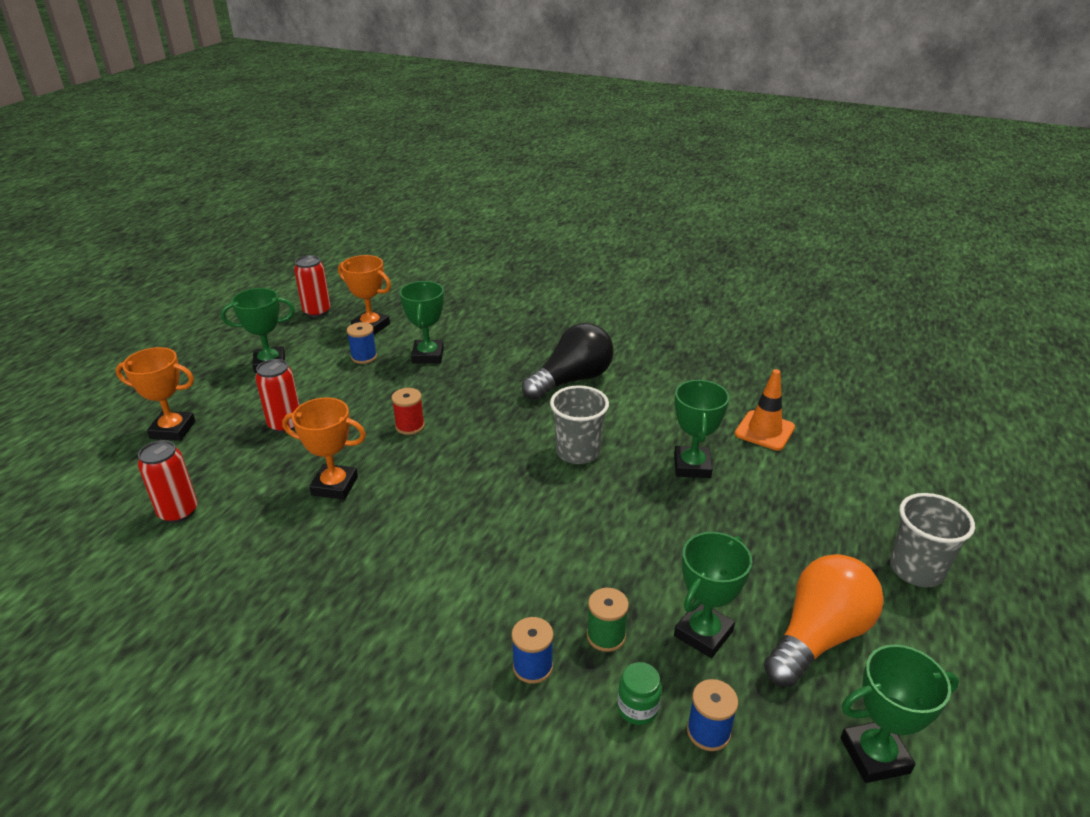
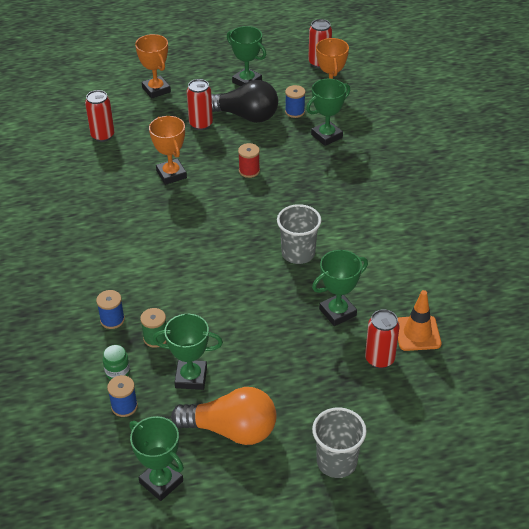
camera: 55 degrees right, 10 degrees up
black light bulb [522,323,614,400] -> black light bulb moved to [211,80,278,123]
none -> red can [365,309,400,369]

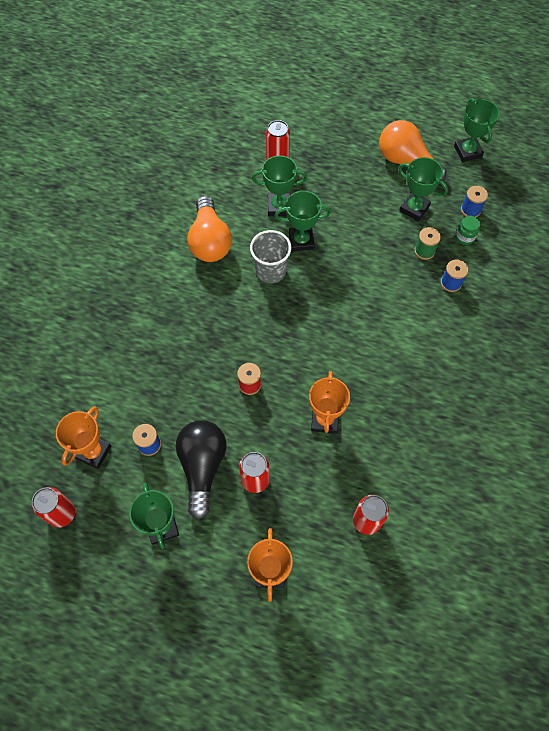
camera: 150 degrees left, 20 degrees up
black light bulb [211,80,278,123] -> black light bulb turned 45 degrees clockwise [176,420,226,520]
green trophy [306,79,350,146] -> green trophy moved to [275,191,332,251]
grey cup [312,407,367,478] -> none
orange traffic cone [398,290,441,351] -> none
none -> orange light bulb [187,196,232,262]

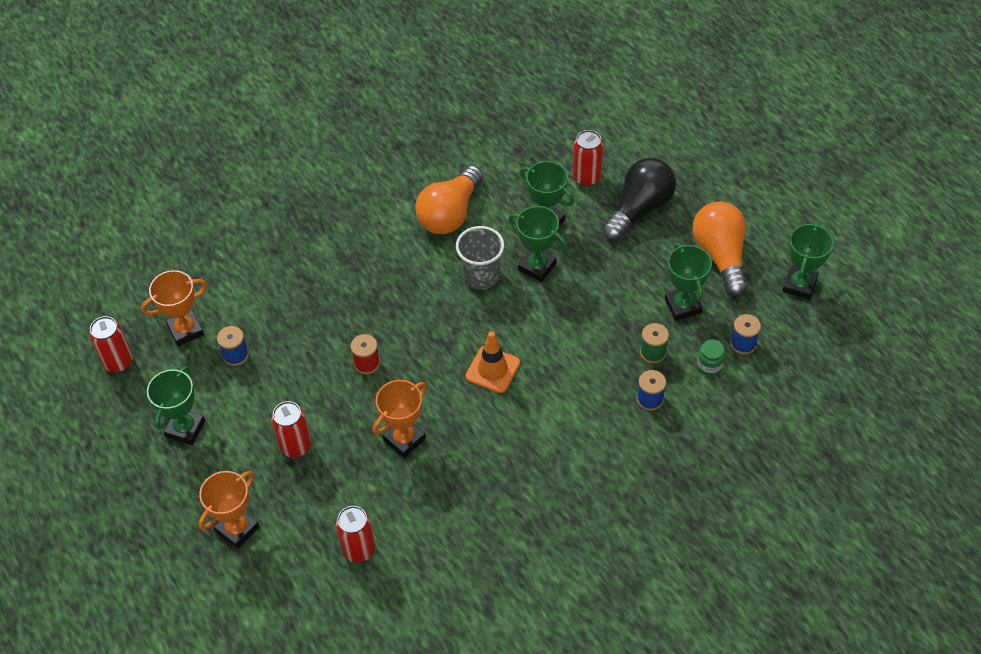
camera: 40 degrees right, 10 degrees down
black light bulb [176,420,226,520] -> black light bulb moved to [602,158,676,241]
none -> orange traffic cone [465,331,520,393]

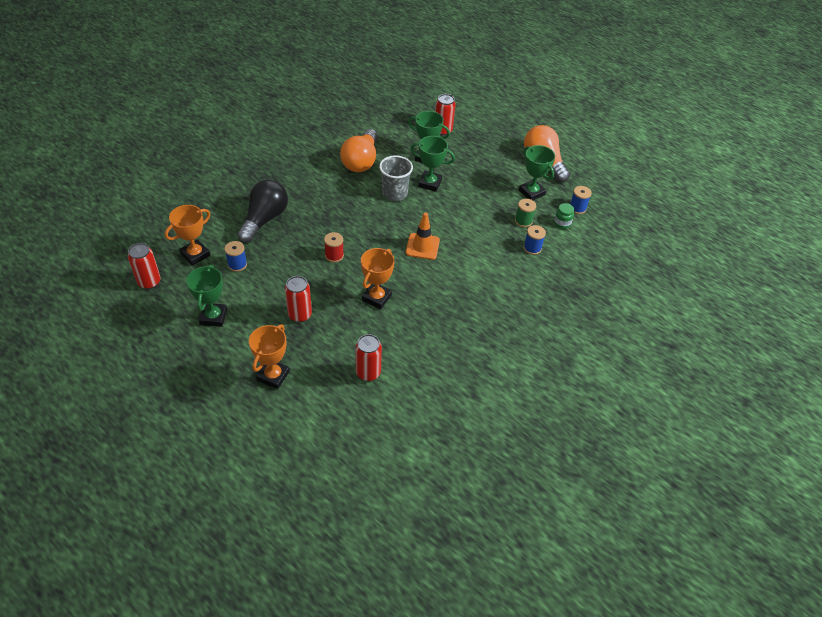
camera: 20 degrees left, 5 degrees down
black light bulb [602,158,676,241] -> black light bulb moved to [237,180,288,243]
green trophy [782,222,834,300] -> none

